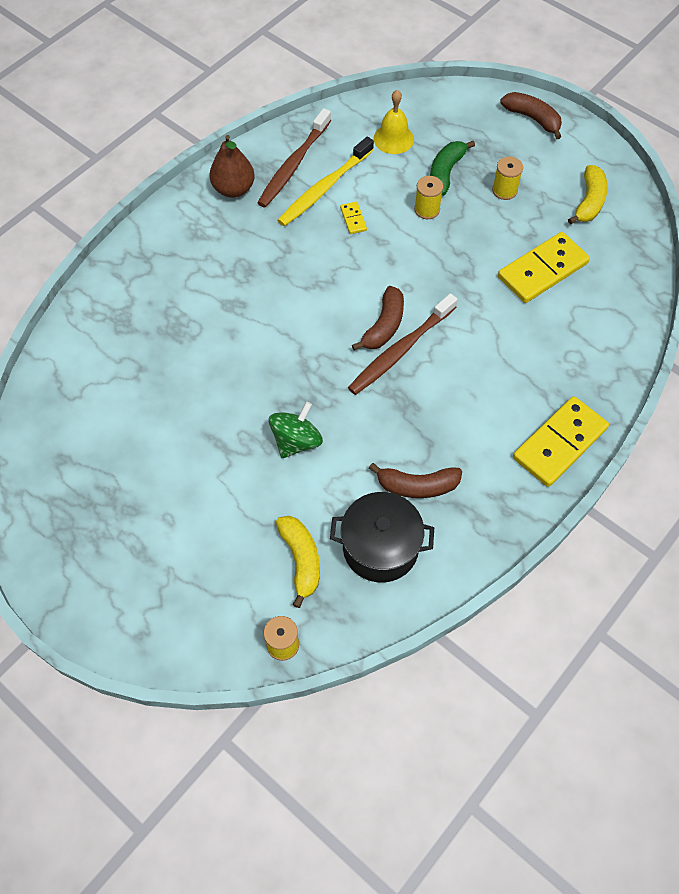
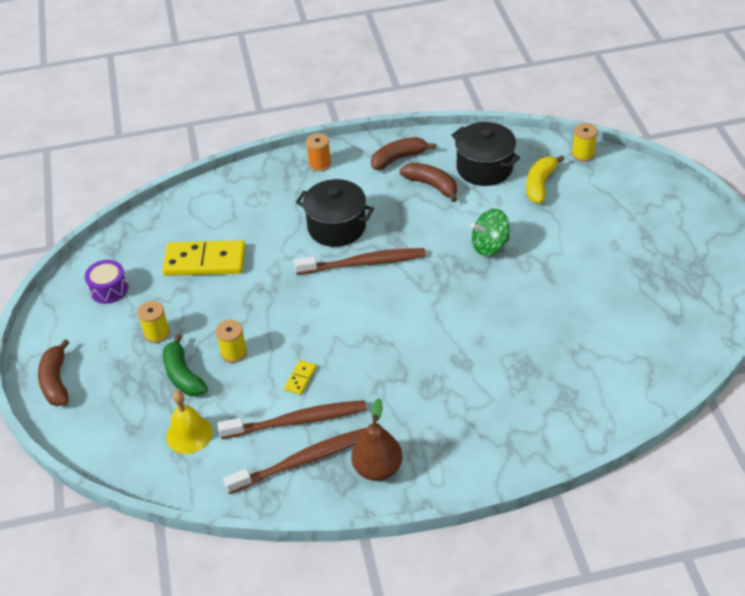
camera: 140 degrees left, 15 degrees down
yellow toothbrush [277,136,374,226] -> brown toothbrush [217,400,367,439]
brown banana [352,286,404,351] -> brown banana moved to [371,137,436,170]
green banana [430,141,475,196] -> green banana turned 90 degrees clockwise [163,334,208,396]
yellow domino [513,396,609,487] -> orange spool [306,133,331,171]
yellow banana [568,165,608,224] -> purple drum [85,260,128,304]
none -> black pot [296,179,374,247]

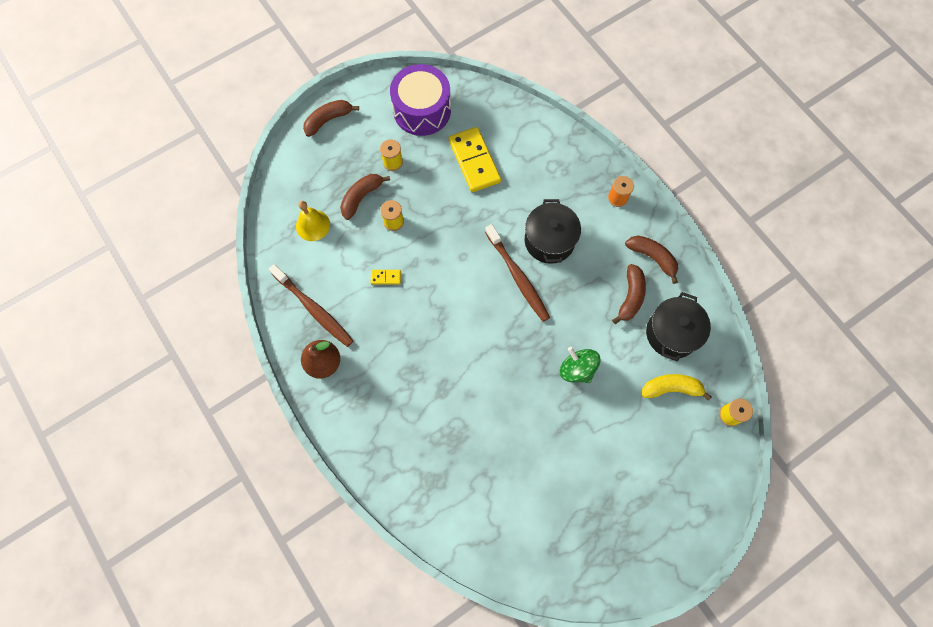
camera: 65 degrees right, 25 degrees up
purple drum [85,260,128,304] -> purple drum [390,64,451,136], size x1.92
green banana [163,334,208,396] -> brown banana [340,174,390,220]
brown toothbrush [217,400,367,439] -> none

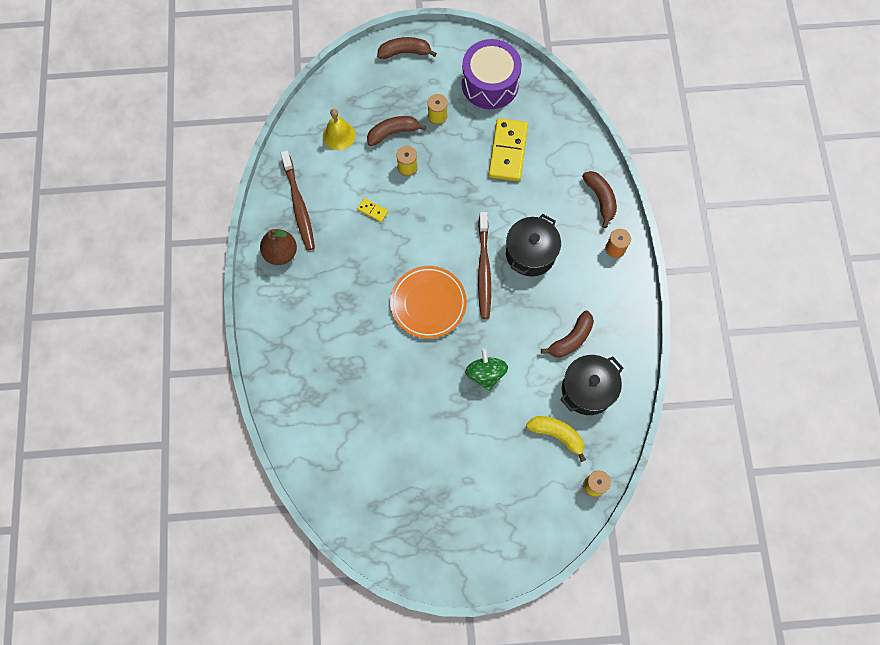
camera: 30 degrees right, 0 degrees up
brown banana [625,235,678,284] -> brown banana moved to [582,171,617,228]
none -> orange plate [390,266,467,339]

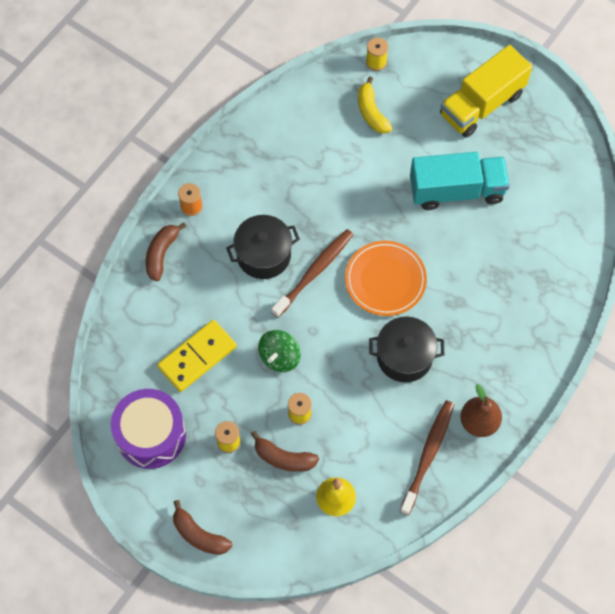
camera: 140 degrees left, 5 degrees down
yellow domino [357,198,388,222] -> none
green spinning top [465,348,508,391] -> green spinning top moved to [258,330,300,372]
brown banana [541,311,594,358] -> none
black pot [560,355,623,415] -> black pot moved to [369,317,444,382]
none -> turquoise truck [410,152,510,210]
none -> yellow truck [440,45,532,138]

